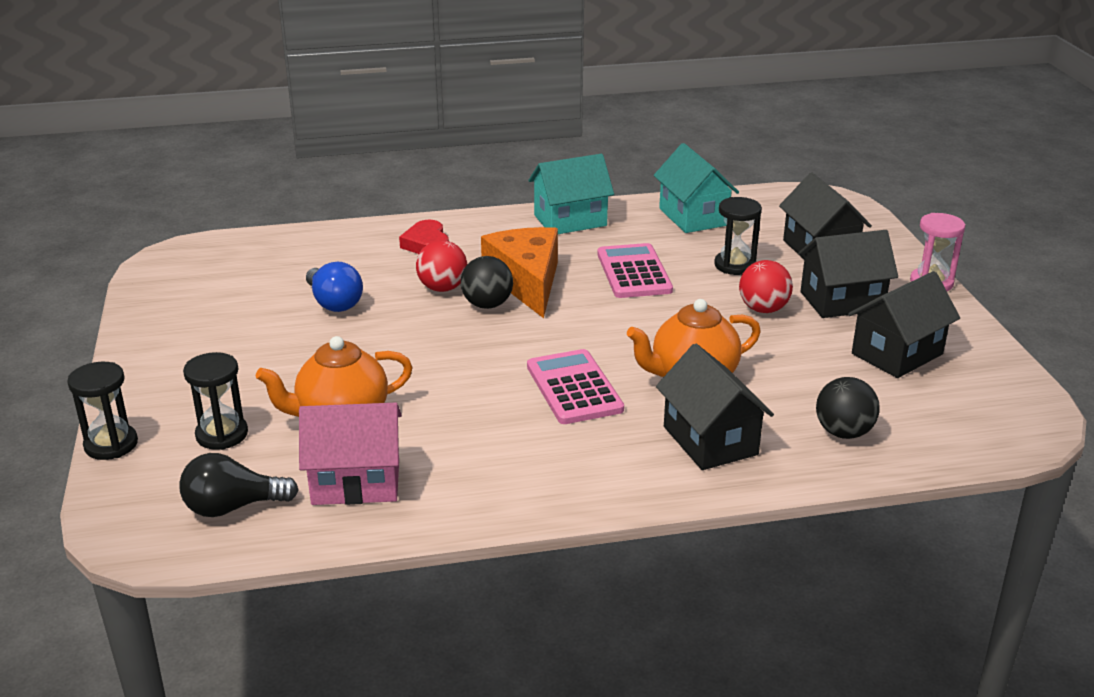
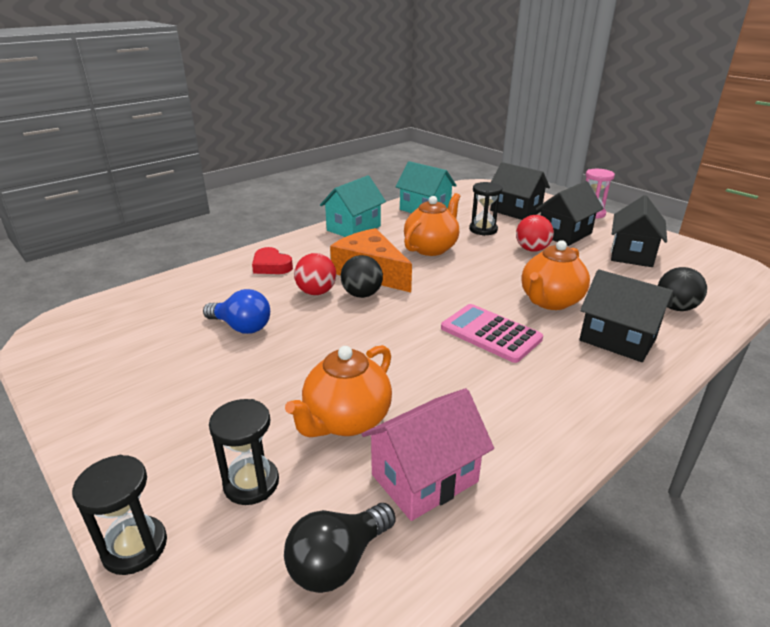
camera: 30 degrees left, 0 degrees up
pink calculator [597,243,673,298] -> orange teapot [404,193,460,256]

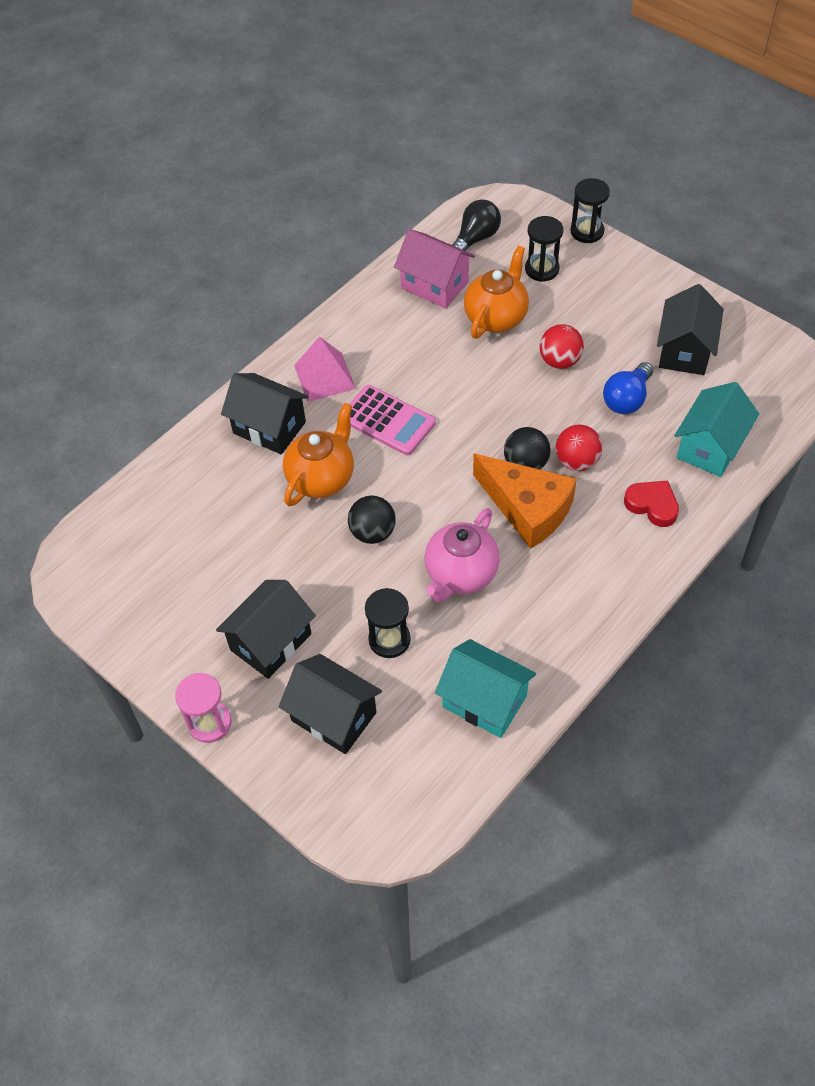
camera: 175 degrees right, 25 degrees up
blue light bulb [203,289,270,334] -> blue light bulb turned 75 degrees counterclockwise [603,362,653,414]
turquoise house [320,175,386,237] -> turquoise house moved to [674,382,759,477]
pink house [362,388,494,521] -> pink house turned 75 degrees clockwise [394,229,475,309]
orange teapot [404,193,460,256] -> pink teapot [425,508,500,602]
red ball [516,215,554,252] -> red ball moved to [540,324,584,369]
black house [611,195,667,267] -> black house moved to [657,284,724,375]
black ball [658,267,707,311] -> black ball moved to [348,496,396,544]
none -> pink pyramid [294,336,356,402]

